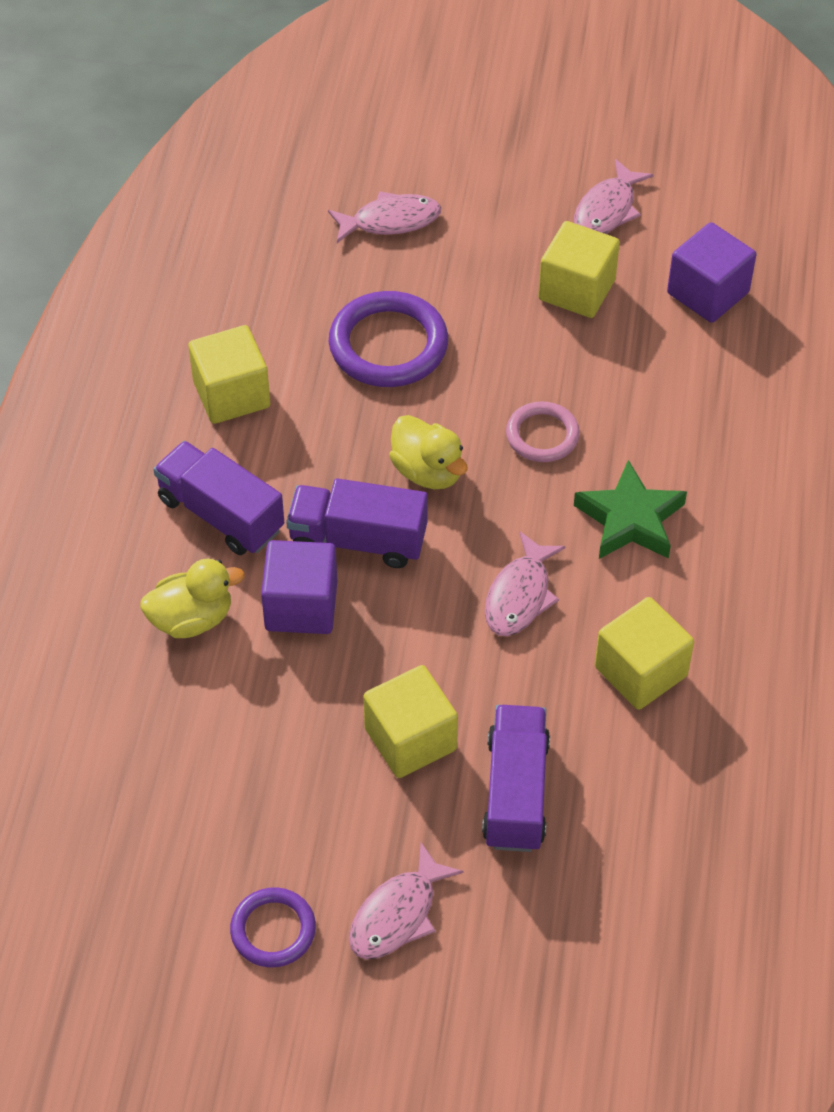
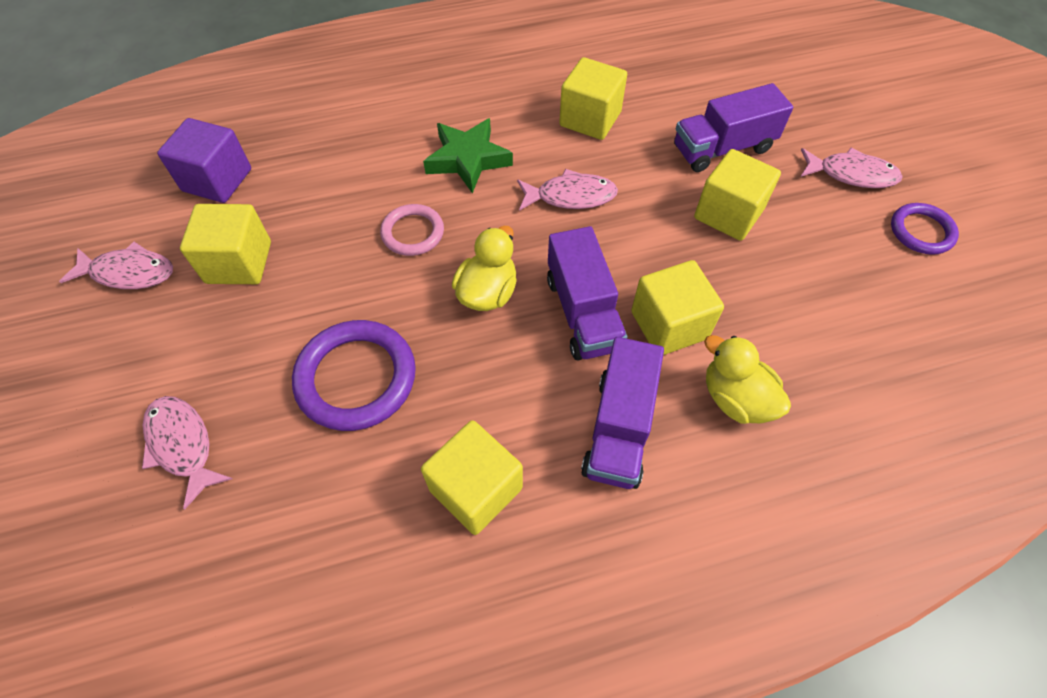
camera: 115 degrees left, 5 degrees up
purple cube [261,540,337,634] -> yellow cube [631,260,724,355]

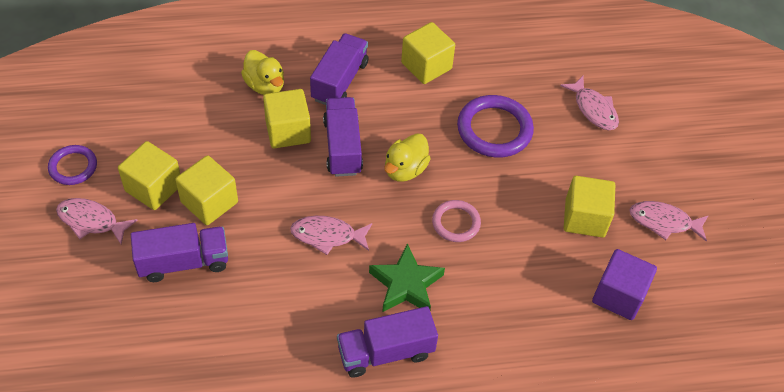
camera: 175 degrees left, 5 degrees down
yellow cube [559,57,627,140] -> yellow cube moved to [118,141,180,210]
none -> purple truck [337,306,438,378]

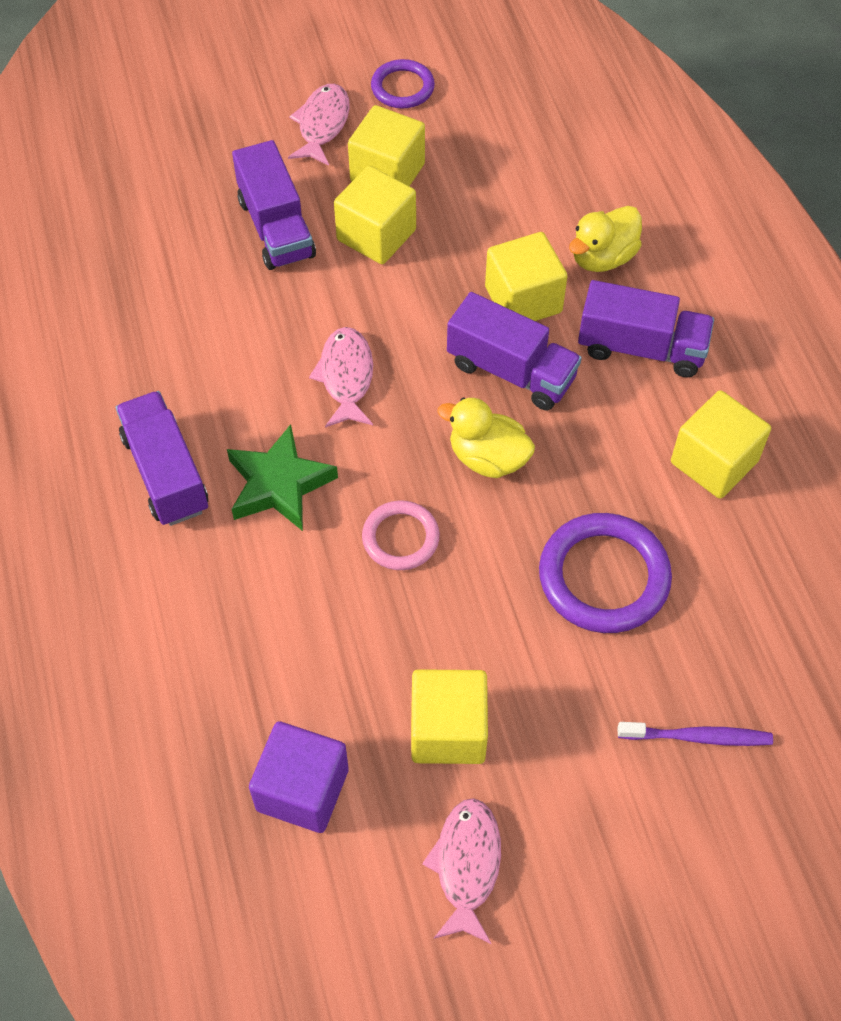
camera: 85 degrees right, 5 degrees up
purple truck [323,97,363,177] -> purple truck turned 45 degrees clockwise [447,292,582,411]
pink fish [560,76,619,130] -> purple toothbrush [618,722,773,746]

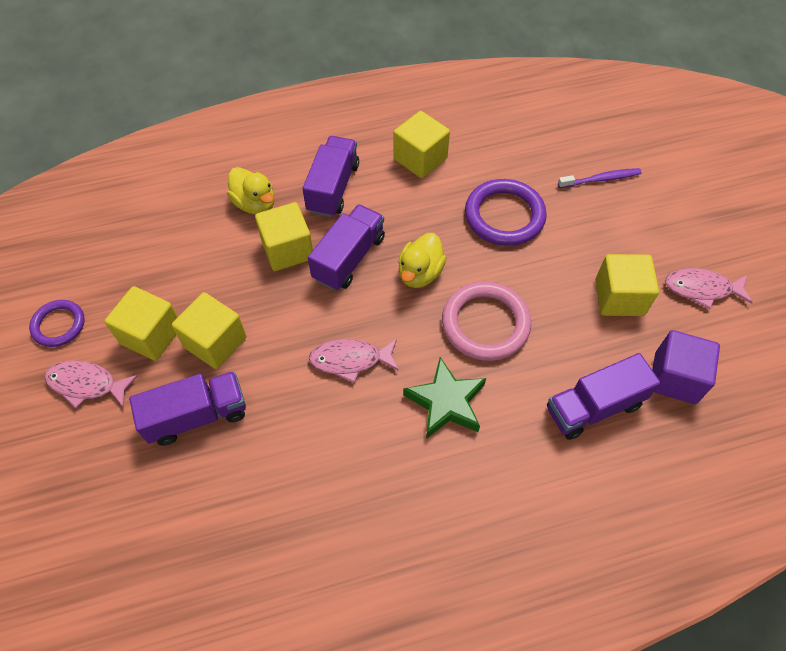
camera: 90 degrees left, 0 degrees up
purple truck [116,391,208,526] -> purple truck moved to [547,353,661,440]
pink ring [362,500,440,570] -> pink ring [442,282,531,361], size x1.67
purple toothbrush [618,722,773,746] -> purple toothbrush turned 75 degrees clockwise [558,168,642,188]

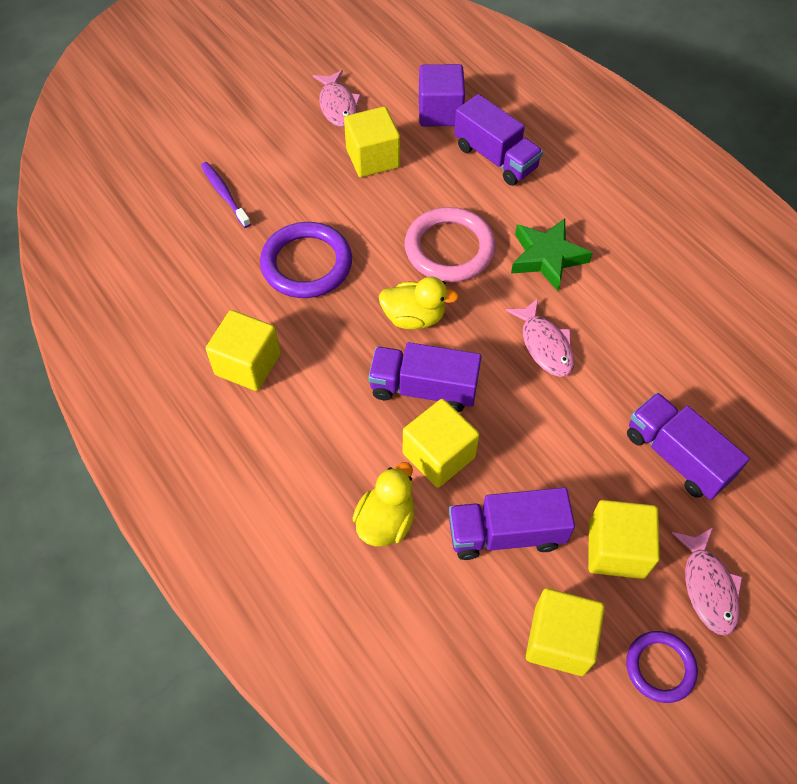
camera: 110 degrees left, 0 degrees up
yellow cube [172,292,246,369] -> yellow cube moved to [526,588,605,676]
purple truck [302,136,359,217] -> purple truck moved to [449,487,575,560]

